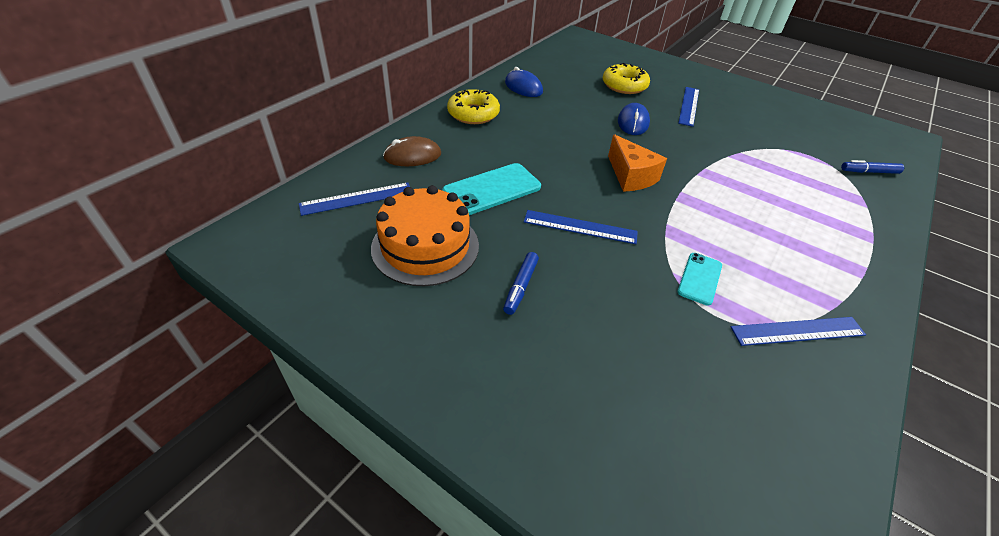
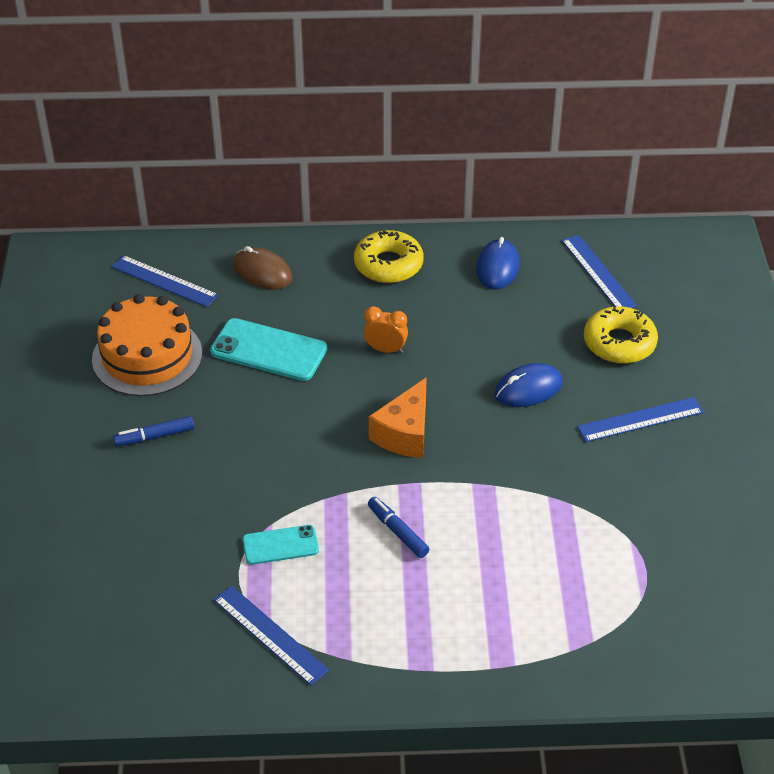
camera: 55 degrees right, 0 degrees up
blue ruler [524,210,638,244] -> blue ruler moved to [562,235,637,308]
blue marker [841,160,904,174] -> blue marker moved to [368,497,429,558]
none -> orange clock [364,306,408,354]

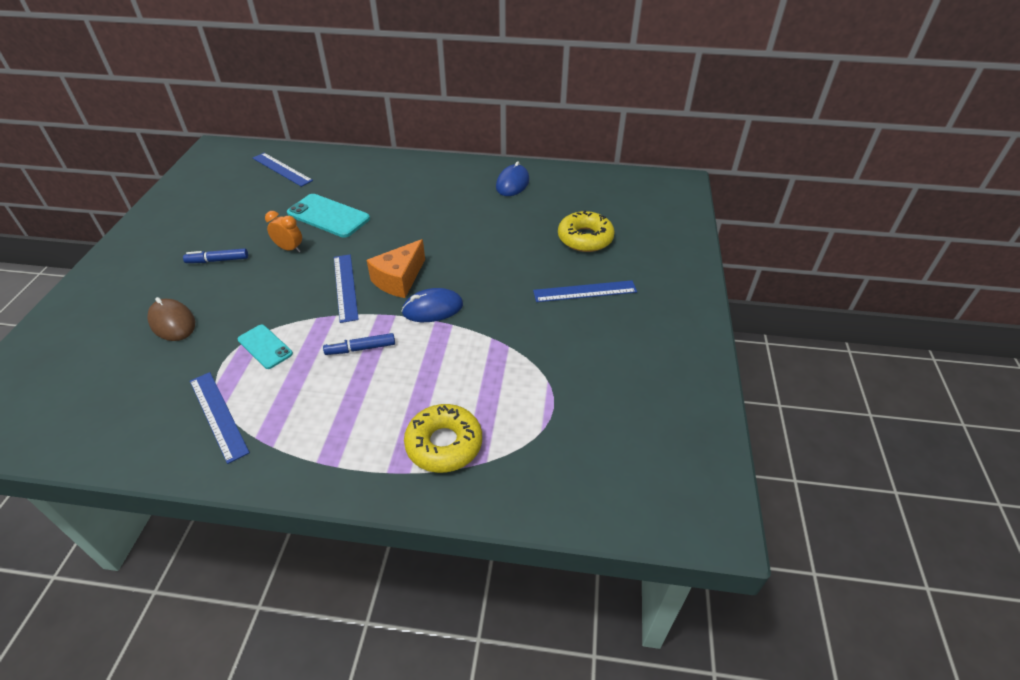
camera: 10 degrees right, 0 degrees up
orange cake [92,294,202,396] -> none
brown mouse [234,246,293,289] -> brown mouse moved to [147,297,195,341]
turquoise phone [243,525,319,565] -> turquoise phone turned 45 degrees clockwise [237,325,293,369]
yellow donut [354,230,424,283] -> yellow donut moved to [404,404,482,473]
orange clock [364,306,408,354] -> orange clock moved to [265,211,302,253]
blue marker [368,497,429,558] -> blue marker turned 75 degrees counterclockwise [323,333,395,355]
blue mouse [495,363,563,407] -> blue mouse moved to [402,288,463,322]
blue ruler [562,235,637,308] -> blue ruler moved to [334,254,359,323]

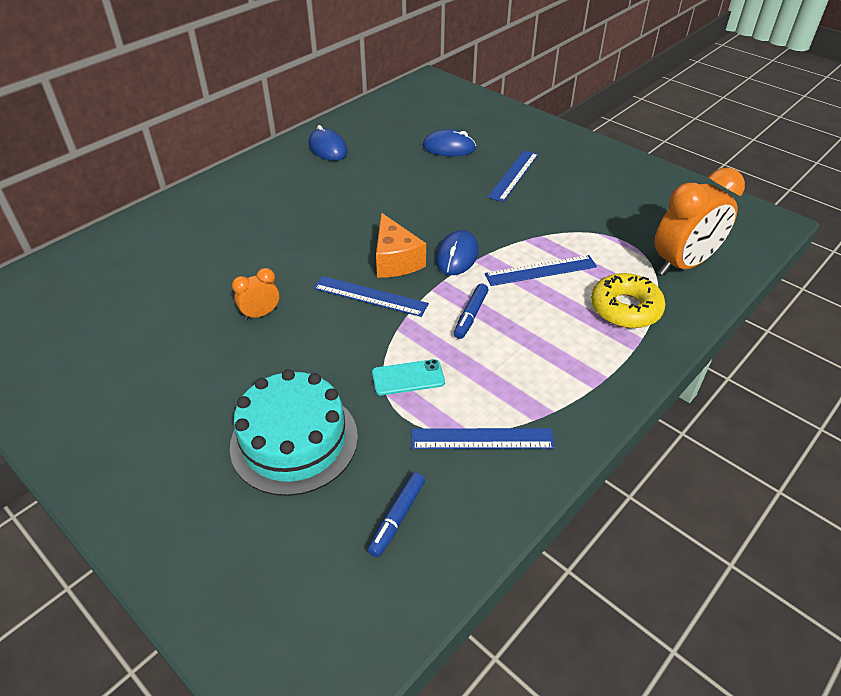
camera: 55 degrees left, 0 degrees up
brown mouse [147,297,195,341] -> turquoise cake [230,369,358,496]
blue marker [183,248,248,263] -> blue marker moved to [367,472,425,557]
blue ruler [253,153,313,187] -> blue ruler moved to [485,255,597,286]
turquoise phone [287,194,370,238] -> none
yellow donut [558,210,615,252] -> blue mouse [423,129,476,156]
none -> orange clock [655,167,745,276]

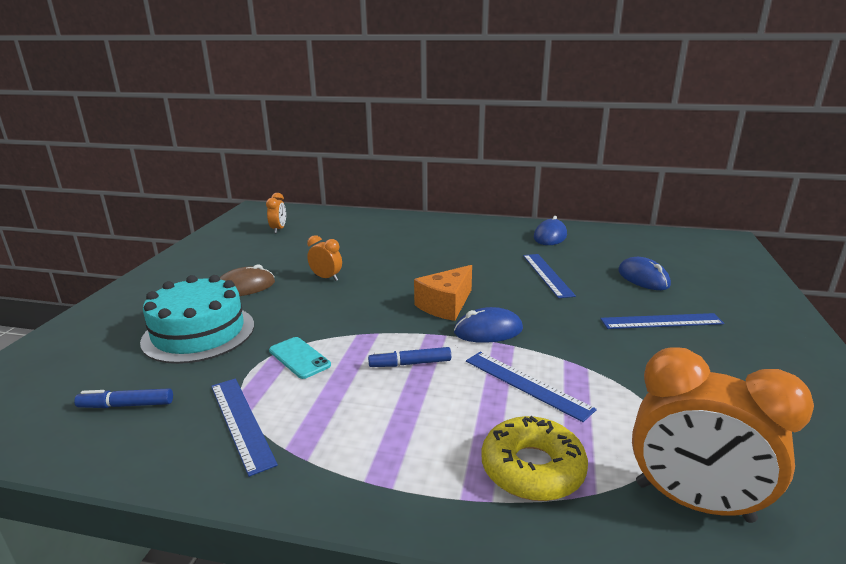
camera: 60 degrees right, 20 degrees down
blue ruler [314,276,429,317] -> blue ruler moved to [523,254,576,298]
none -> brown mouse [220,264,275,296]
none -> orange clock [266,193,286,233]

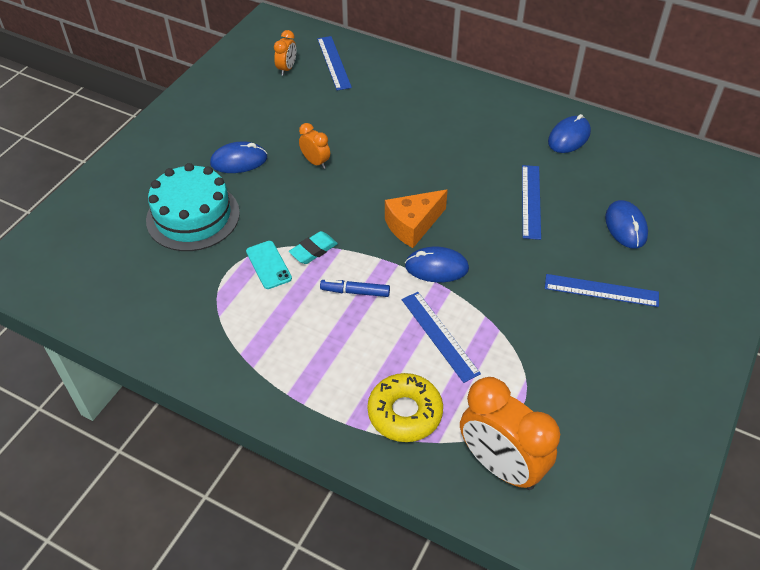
camera: 15 degrees right, 25 degrees up
blue marker [74,388,173,408] -> none
blue ruler [211,378,278,477] -> blue ruler moved to [317,36,352,90]
brown mouse [220,264,275,296] -> blue mouse [210,141,267,173]
none -> turquoise eraser [289,231,338,264]

